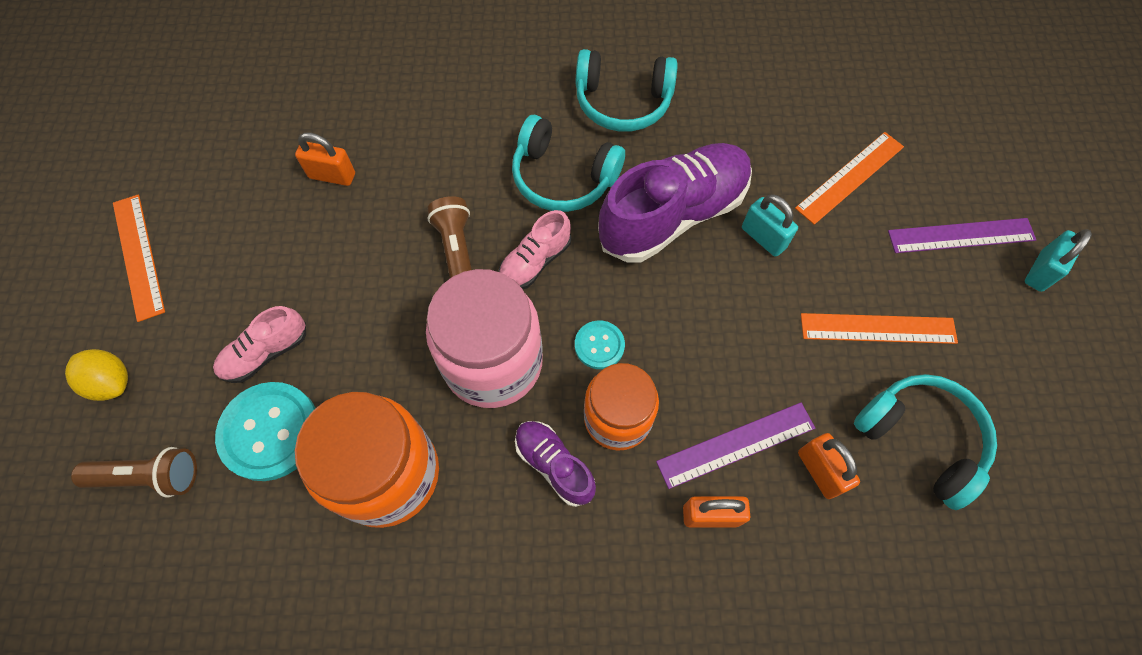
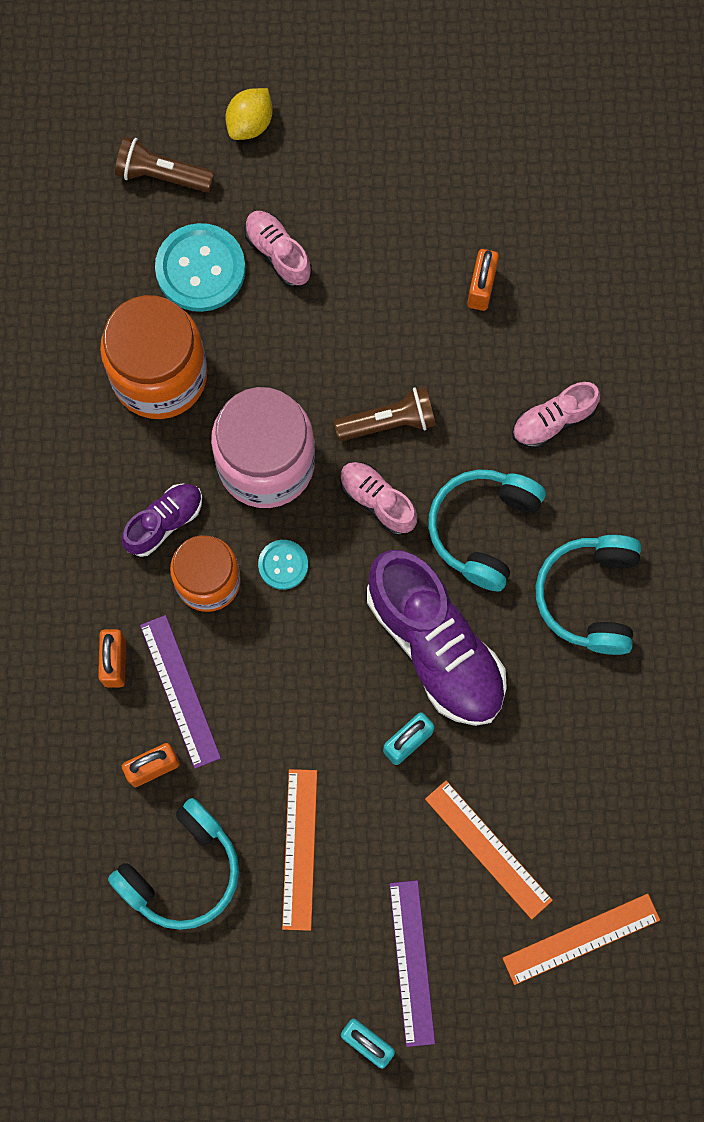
camera: 90 degrees right, 10 degrees up
brown flashlight [71,447,197,498] -> brown flashlight turned 105 degrees clockwise [115,137,215,192]
orange ruler [113,195,165,322] -> orange ruler moved to [502,894,660,985]
none -> pink shoe [512,382,600,448]

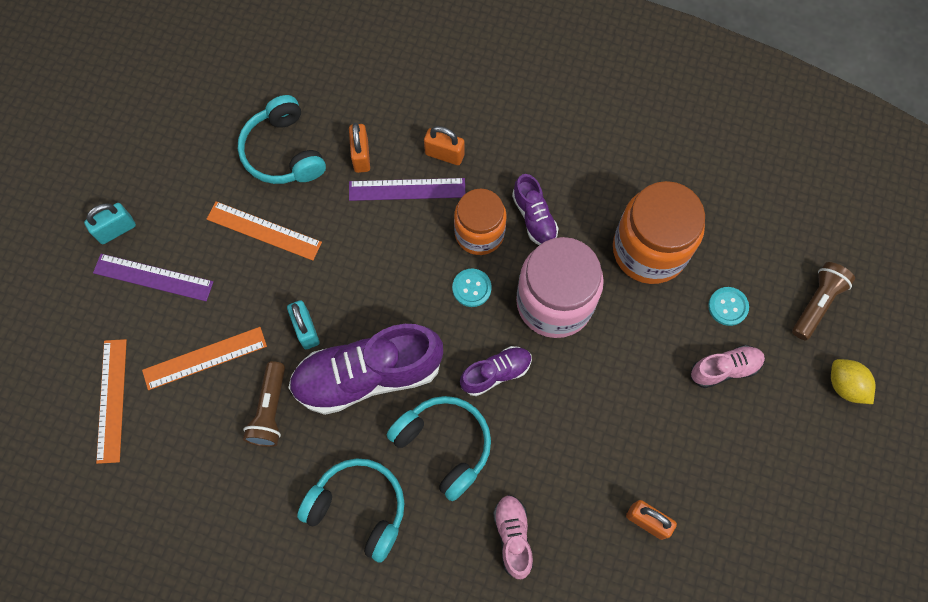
camera: 110 degrees right, 5 degrees down
turquoise button [155,223,246,312] -> turquoise button [708,287,749,326], size x0.54
brown flashlight [334,386,436,441] -> brown flashlight moved to [243,361,285,447]
pink shoe [340,462,417,535] -> purple shoe [460,346,532,396]

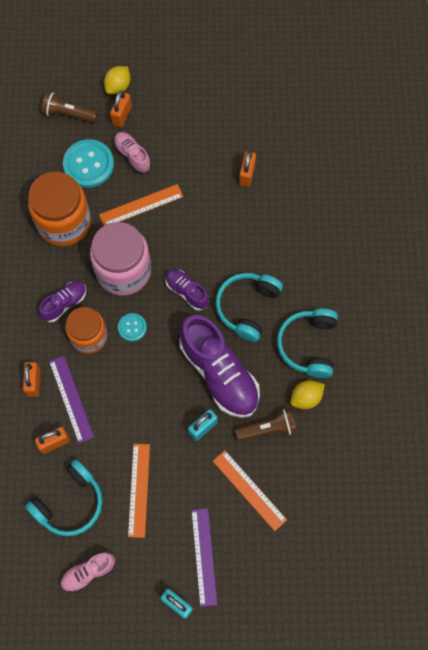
camera: 110 degrees left, 0 degrees up
orange ruler [96,339,127,464] -> orange ruler moved to [99,184,183,226]
pink shoe [493,495,533,579] -> pink shoe moved to [60,552,115,593]
turquoise button [708,287,749,326] -> turquoise button [63,139,114,188], size x1.86
none -> orange padlock [110,91,132,127]
none -> yellow lemon [290,380,325,409]

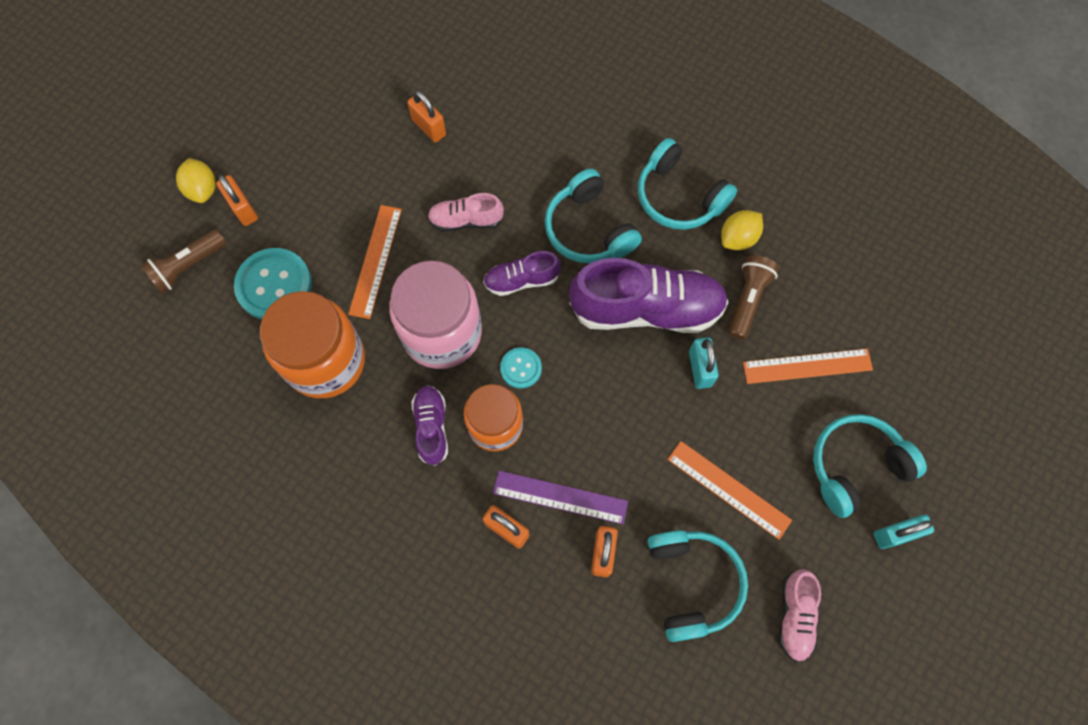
camera: 55 degrees left, 0 degrees up
pink shoe [114,132,151,174] -> pink shoe moved to [427,193,504,231]
purple ruler [191,508,217,607] -> turquoise headphones [813,414,927,518]
yellow lemon [290,380,325,409] -> yellow lemon turned 45 degrees clockwise [721,210,763,250]

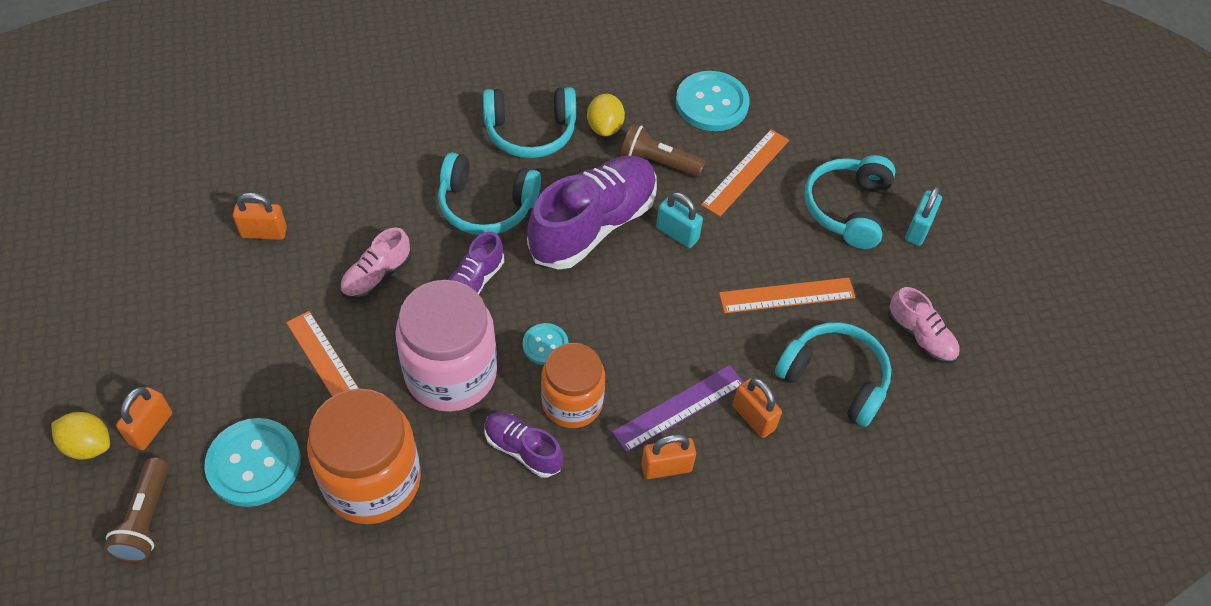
camera: 50 degrees left, 15 degrees down
orange padlock [216,175,258,226] -> orange padlock turned 75 degrees counterclockwise [116,387,172,450]
brown flashlight [728,255,779,340] -> brown flashlight turned 45 degrees counterclockwise [620,124,705,177]
none -> turquoise button [676,71,750,131]

